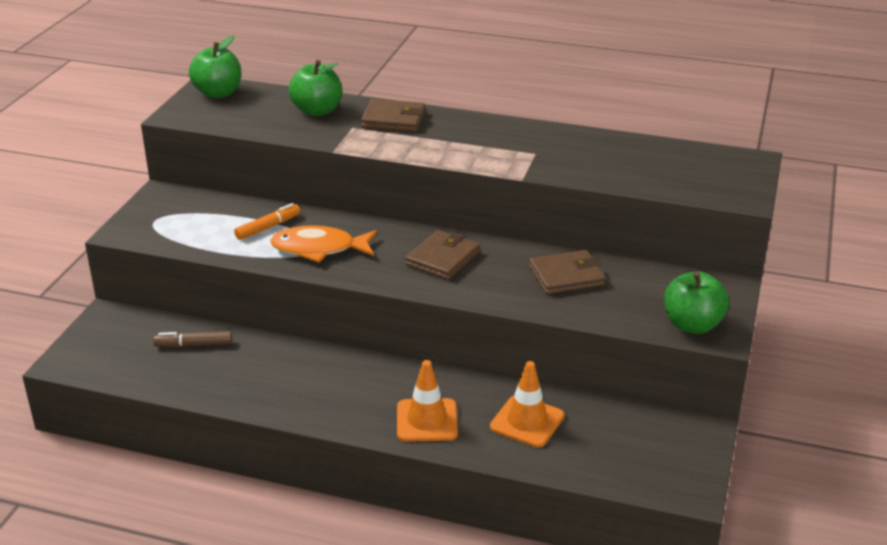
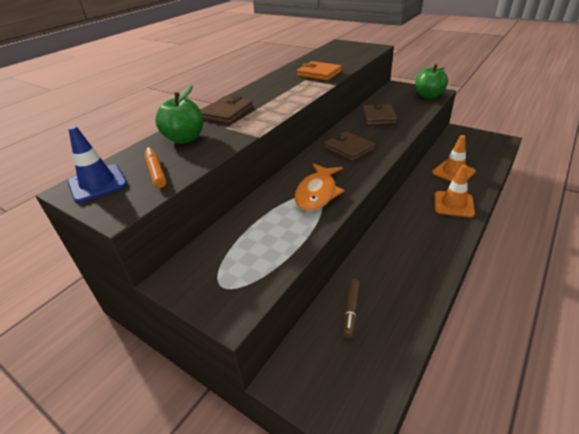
camera: 70 degrees left, 5 degrees up
green apple [189,35,241,98] -> blue traffic cone [68,126,128,203]
orange marker [234,203,300,240] -> orange marker moved to [145,147,166,188]
none -> orange wallet [297,61,342,81]

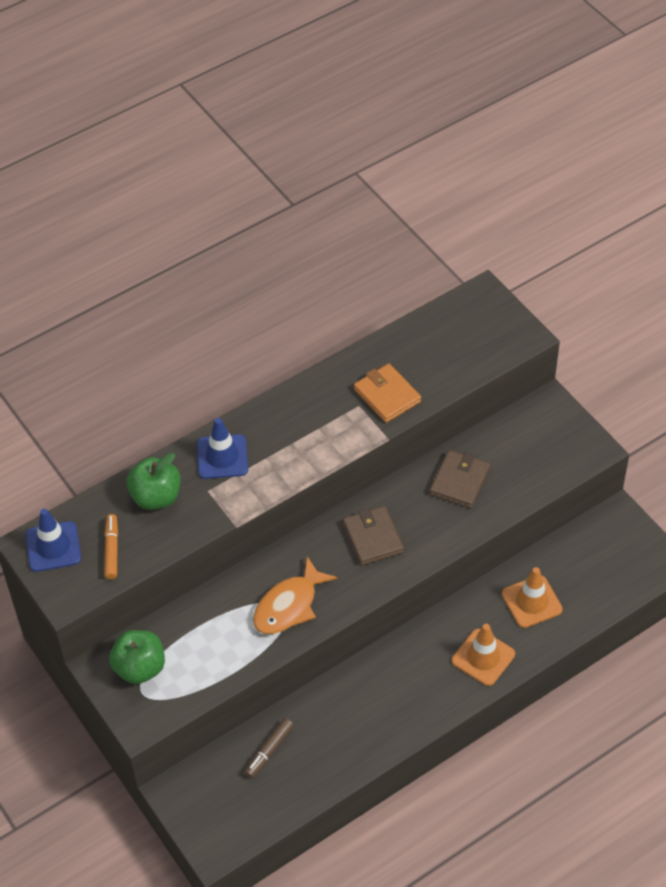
camera: 20 degrees right, 15 degrees up
brown wallet [201,96,253,124] -> blue traffic cone [197,418,248,479]
green apple [415,64,448,99] -> green apple moved to [109,630,165,684]

